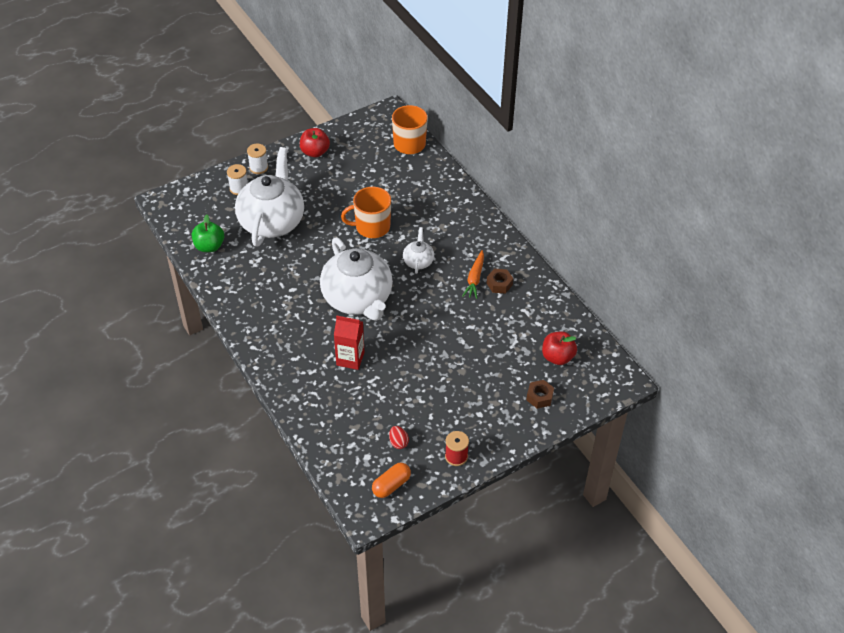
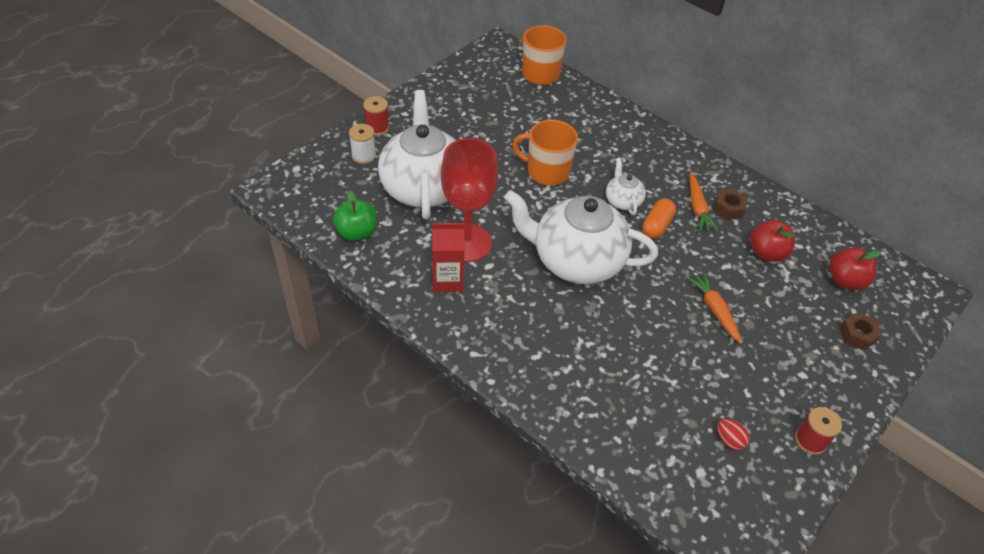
camera: 20 degrees left, 0 degrees up
white spool [247,144,268,174] -> red spool [363,96,389,135]
red apple [300,128,330,157] -> red apple moved to [750,220,795,262]
white teapot [320,237,393,321] -> white teapot turned 150 degrees clockwise [504,190,658,284]
red carton [334,315,365,370] -> red carton moved to [432,223,464,292]
orange mug [341,187,391,238] -> orange mug turned 45 degrees clockwise [513,120,578,185]
orange capsule [372,462,411,498] -> orange capsule moved to [642,198,676,239]
none -> red goblet [441,138,498,262]
none -> orange carrot [687,273,742,343]

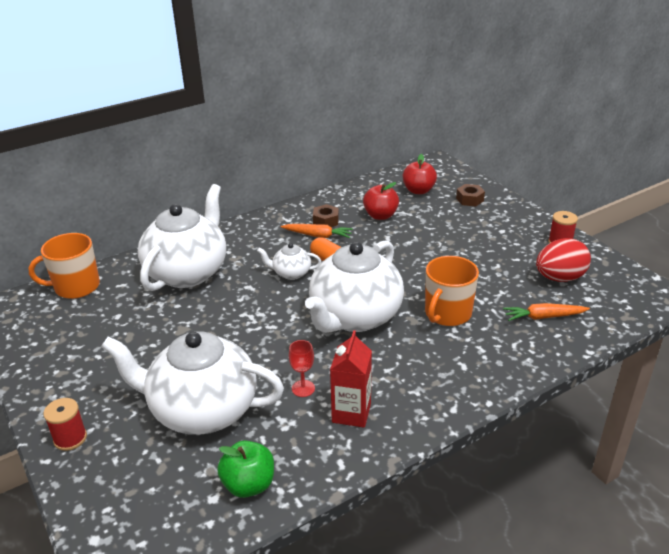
camera: 70 degrees left, 15 degrees down
white spool [349,124,376,164] -> none
red goblet [441,138,498,262] -> red goblet [289,340,315,397], size x0.41
orange mug [513,120,578,185] -> orange mug moved to [425,256,479,326]
orange carrot [687,273,742,343] -> orange carrot moved to [503,303,590,321]
red egg [717,419,750,450] -> red egg [536,238,591,282], size x2.06
none -> white teapot [138,184,226,291]

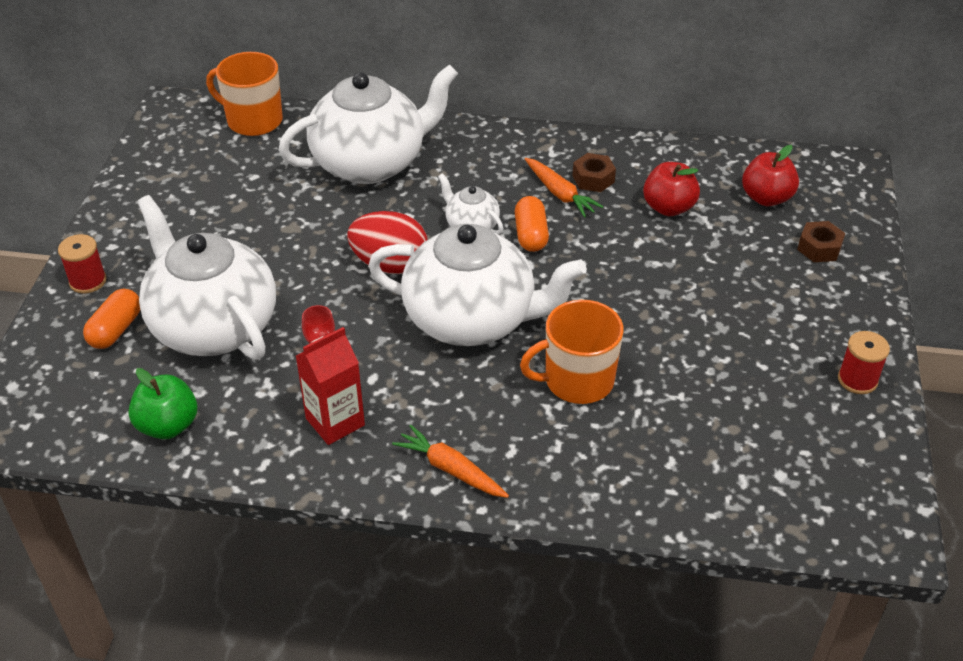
camera: 40 degrees right, 10 degrees up
white teapot [305,240,404,333] -> white teapot turned 150 degrees counterclockwise [368,224,587,346]
orange carrot [503,303,590,321] -> orange carrot moved to [392,424,509,498]
red egg [536,238,591,282] -> red egg moved to [347,211,428,274]
none -> orange capsule [83,289,140,349]

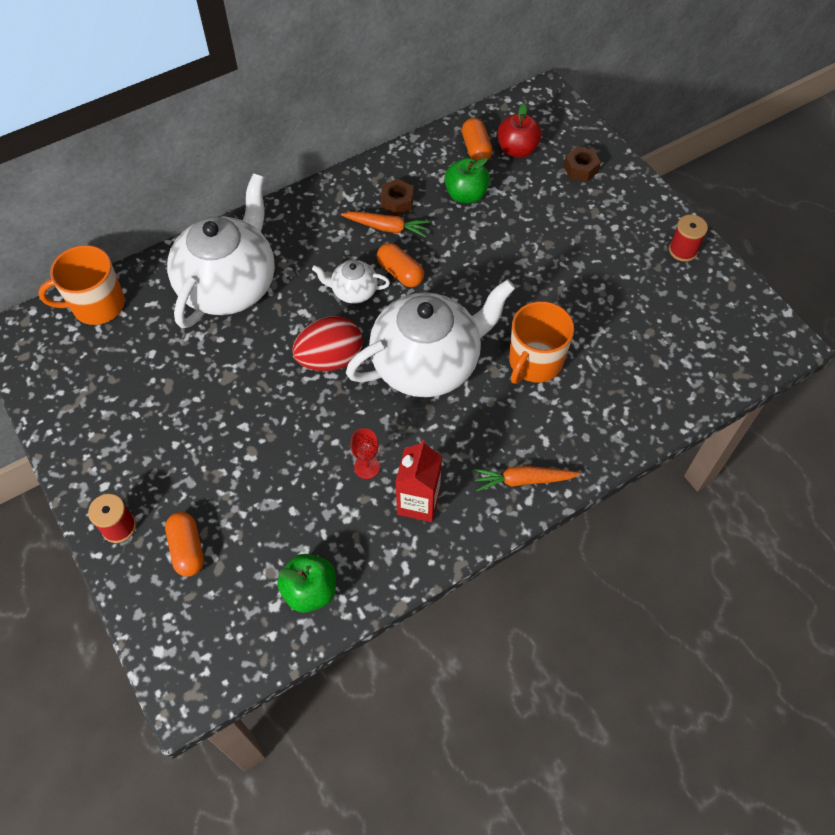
camera: 40 degrees left, 15 degrees up
white teapot [137,195,276,360] -> none
red apple [643,162,700,216] -> green apple [444,158,490,203]
none -> orange capsule [462,118,493,161]

